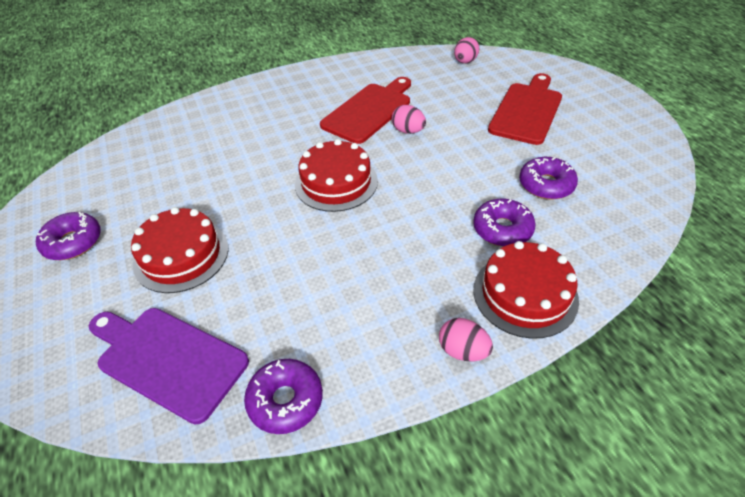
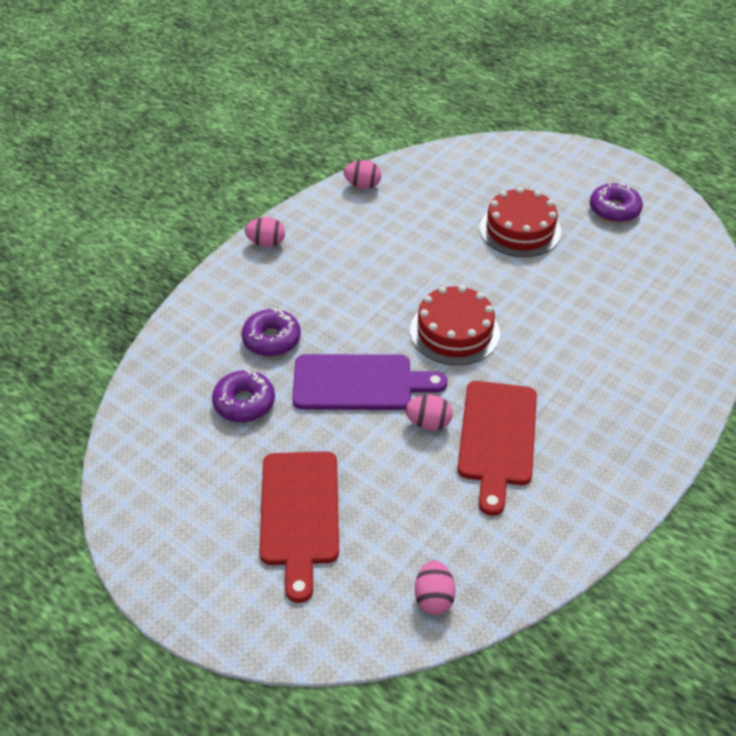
camera: 150 degrees right, 0 degrees up
purple cutting board [89,308,249,424] -> purple cutting board moved to [292,354,448,410]
purple donut [244,359,323,434] -> pink egg [344,160,381,189]
red cake [473,241,579,339] -> none

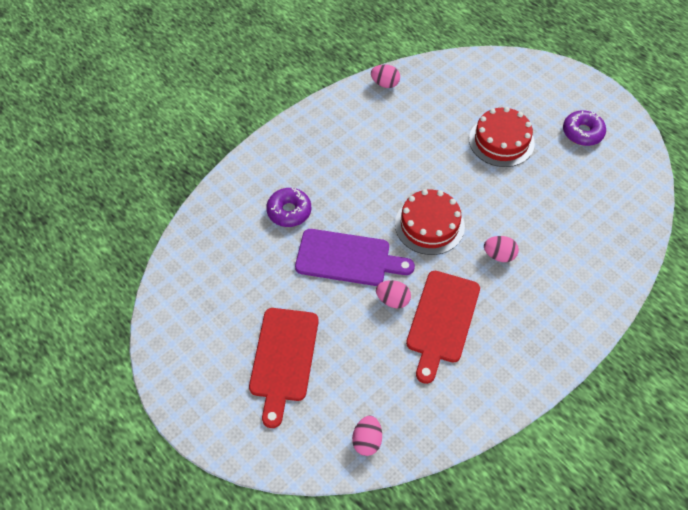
camera: 10 degrees right, 10 degrees up
purple donut [212,370,275,422] -> none
pink egg [245,217,285,247] -> pink egg moved to [484,236,519,262]

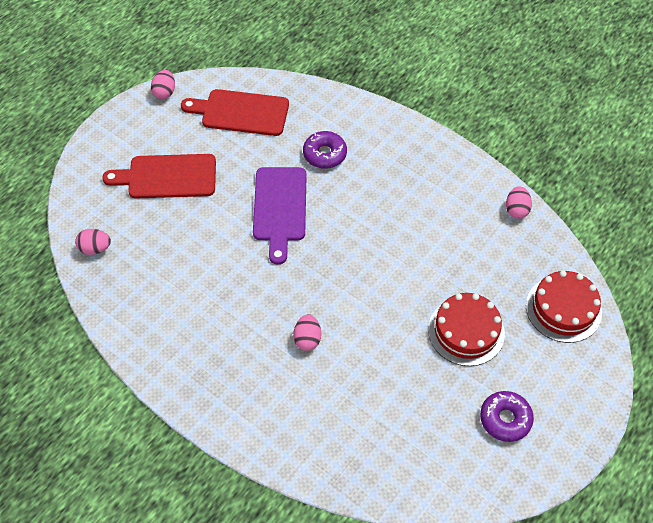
camera: 80 degrees right, 0 degrees up
pink egg [376,280,411,308] -> pink egg moved to [151,70,175,99]
red cake [395,189,465,255] -> red cake moved to [526,270,602,343]
red cutting board [406,271,480,384] -> red cutting board moved to [181,89,289,136]

